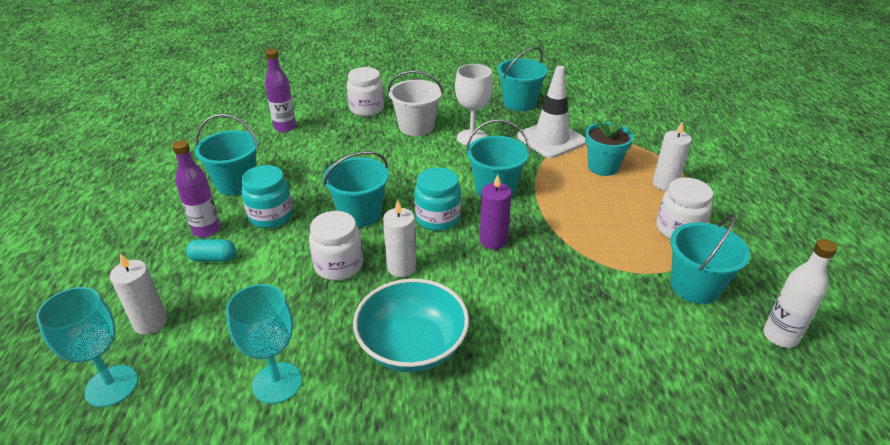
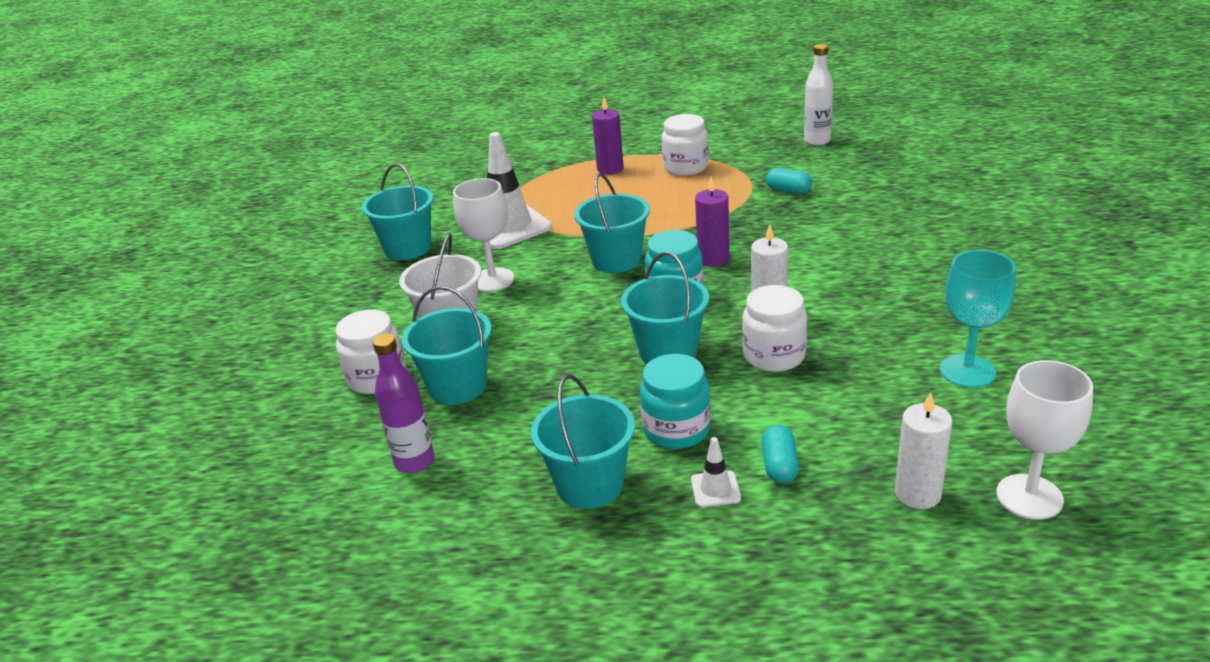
camera: 85 degrees left, 5 degrees down
turquoise goblet [36,287,138,407] -> white goblet [997,360,1093,520]
purple bottle [172,140,221,238] -> white traffic cone [691,437,741,507]
turquoise bowl [353,279,469,372] -> none
turquoise flower pot [585,119,634,176] -> none
white candle [653,121,692,191] -> purple candle [592,97,624,175]
turquoise bucket [670,214,750,304] -> turquoise bucket moved to [402,286,492,405]
none -> turquoise capsule [766,168,812,194]

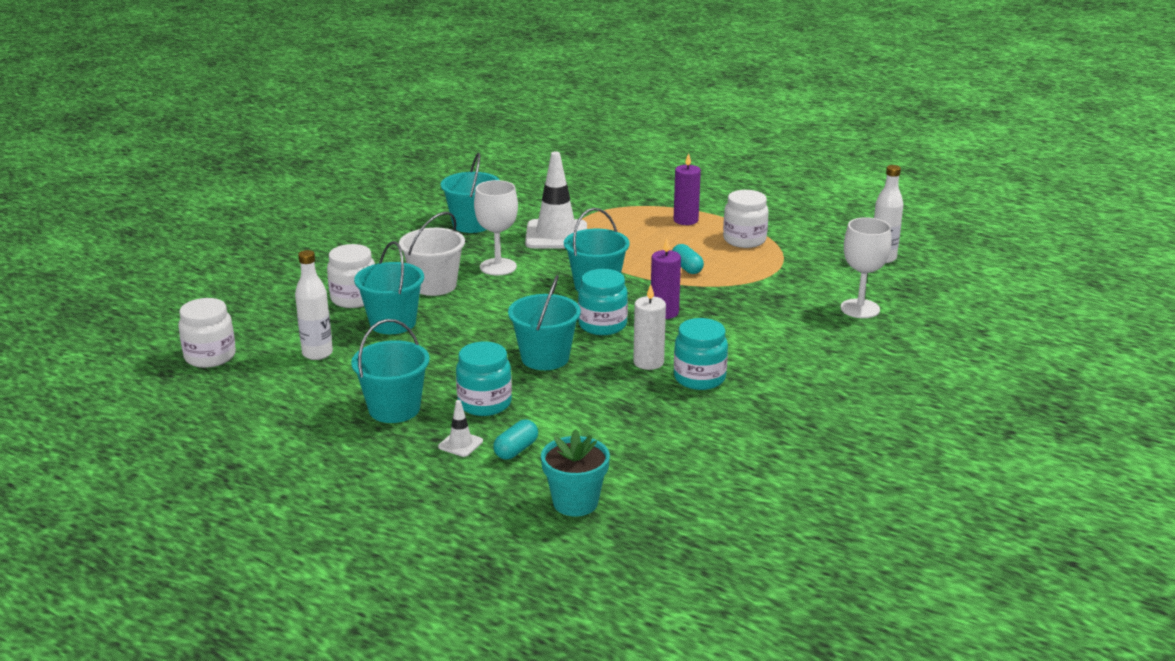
camera: 30 degrees right, 5 degrees down
purple bottle [373,333,434,473] -> white bottle [295,250,333,360]
white jar [742,285,807,372] -> white jar moved to [178,298,236,368]
turquoise capsule [766,168,812,194] -> turquoise capsule moved to [672,244,704,274]
white candle [895,392,953,509] -> turquoise flower pot [541,429,610,516]
turquoise goblet [940,250,1016,388] -> none
white goblet [997,360,1093,520] -> white goblet moved to [841,217,891,318]
none -> turquoise jar [674,318,728,390]

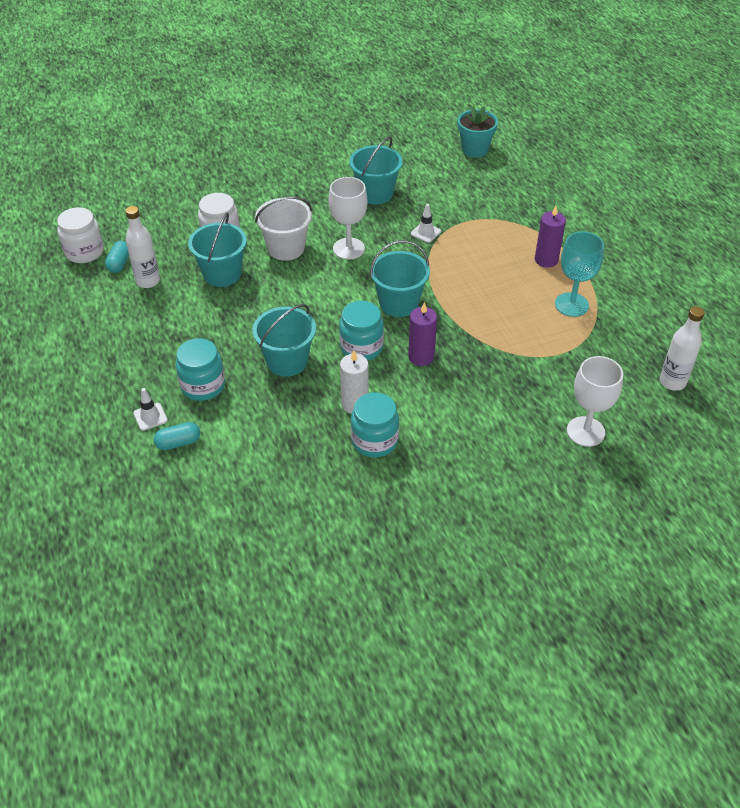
camera: 35 degrees right, 20 degrees up
turquoise bucket [351,319,430,423] -> none
white traffic cone [525,151,587,249] -> white traffic cone [411,204,441,243], size x0.44
turquoise flower pot [541,429,610,516] -> turquoise flower pot moved to [458,106,498,158]
turquoise capsule [672,244,704,274] -> turquoise capsule moved to [105,241,129,273]
white jar [723,190,769,248] -> turquoise goblet [555,231,604,317]

